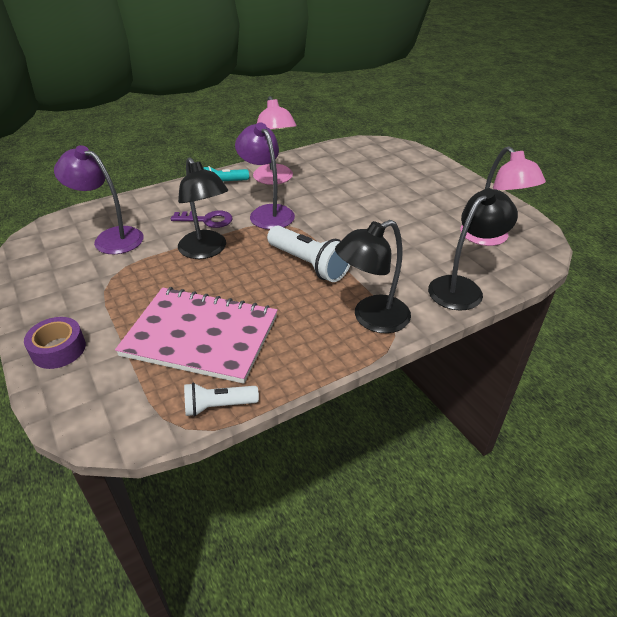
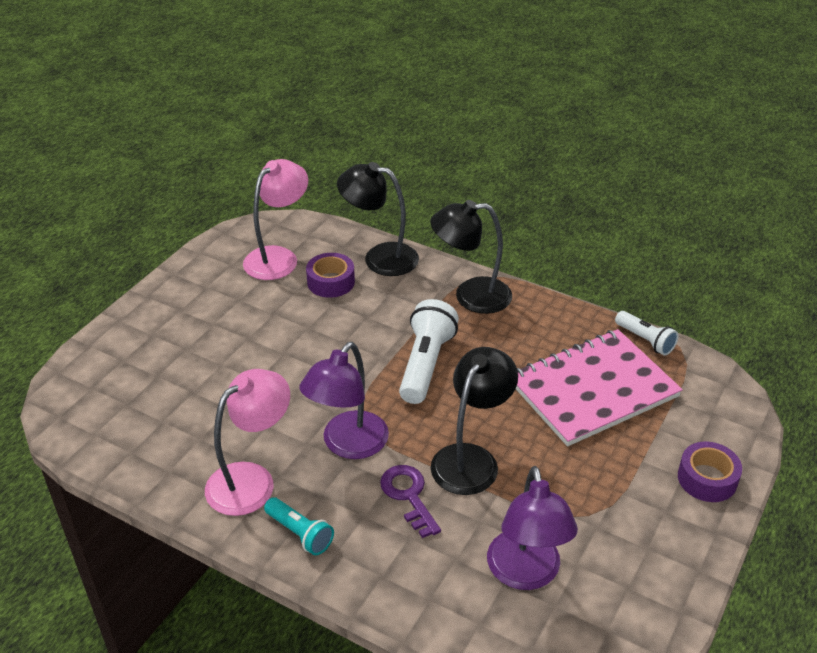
camera: 120 degrees left, 0 degrees up
pink notebook [115,287,278,384] -> pink notebook turned 75 degrees clockwise [516,329,683,447]
black lamp [335,220,411,333] -> black lamp turned 150 degrees clockwise [430,200,512,314]
none -> purple tape [306,253,355,298]

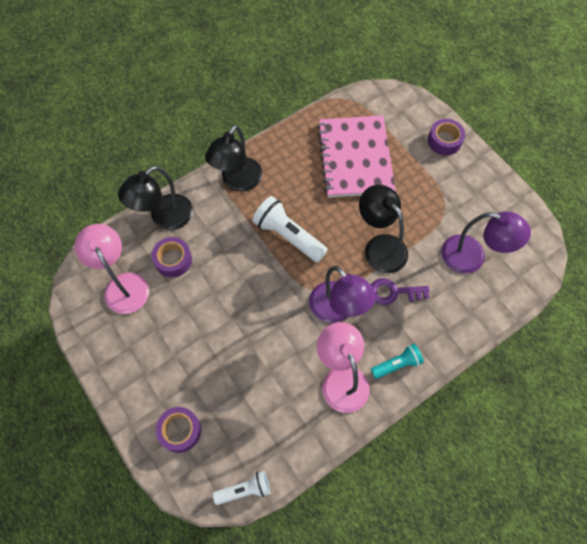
camera: 65 degrees left, 25 degrees up
white flashlight [615,311,679,356] -> white flashlight moved to [213,471,270,505]
none -> purple tape [156,407,201,453]

